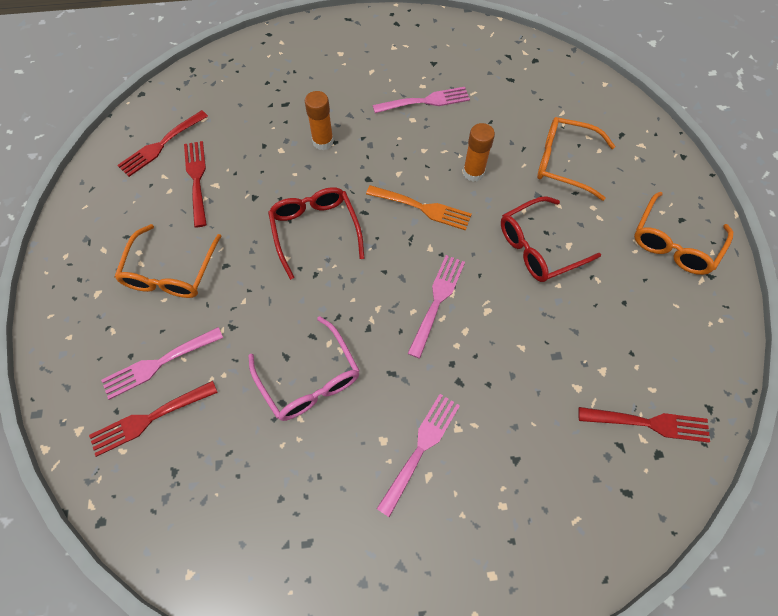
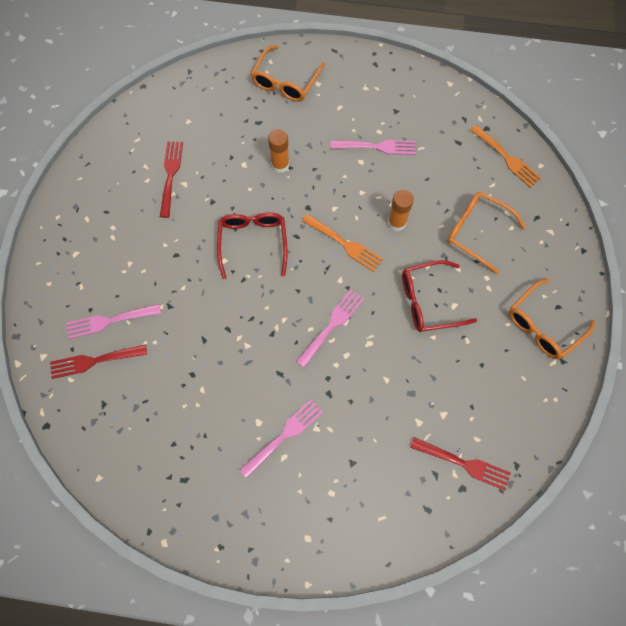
camera: 15 degrees right, 5 degrees up
orange glasses [115,224,222,298] -> orange glasses moved to [251,45,325,102]
red fork [117,110,208,177] -> none
pink glasses [249,316,360,421] -> none
none -> orange fork [470,125,541,188]

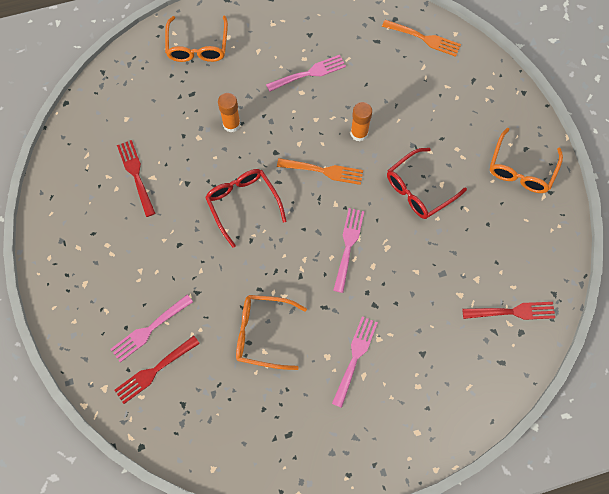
camera: 25 degrees left, 0 degrees up
orange glasses [447,192,526,274] -> orange glasses moved to [236,295,307,370]

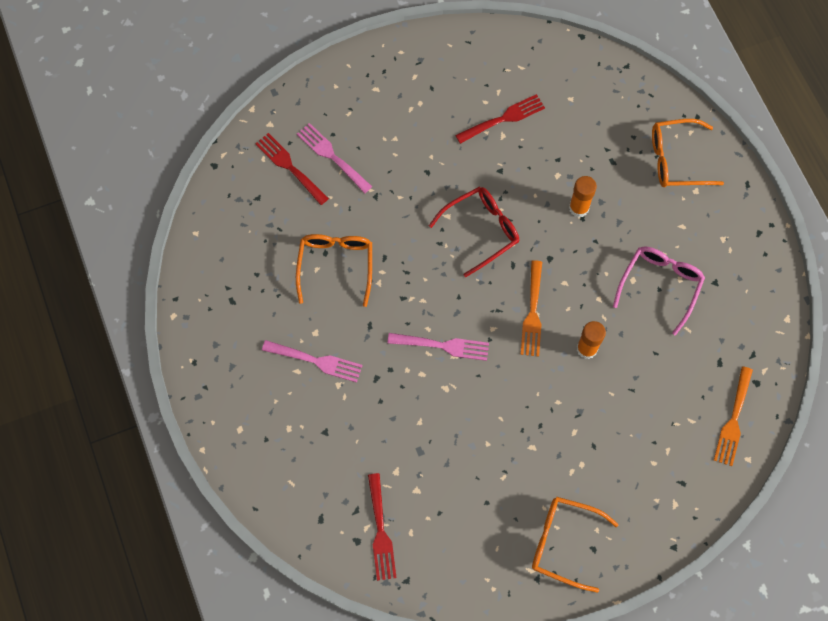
camera: 85 degrees right, 0 degrees up
pink fork [266,55,346,92] -> pink glasses [613,246,705,336]
red glasses [387,148,467,219] -> none

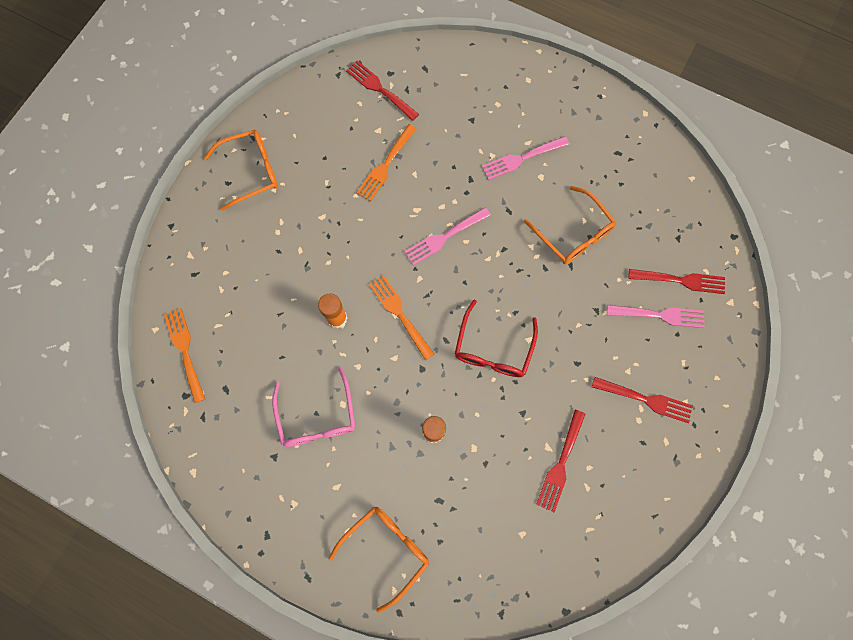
camera: 140 degrees right, 5 degrees up
none -> orange fork [357,124,417,201]
none -> red fork [592,377,693,423]

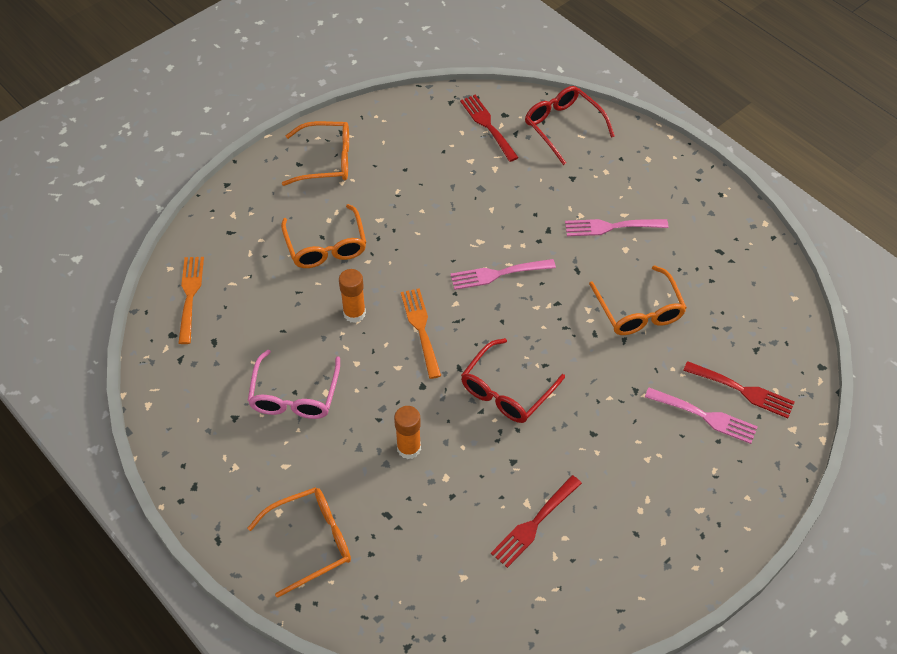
camera: 20 degrees right, 20 degrees down
orange fork [357,124,417,201] -> none
red fork [592,377,693,423] -> none
none -> orange glasses [281,204,366,268]
none -> red glasses [525,86,615,165]

